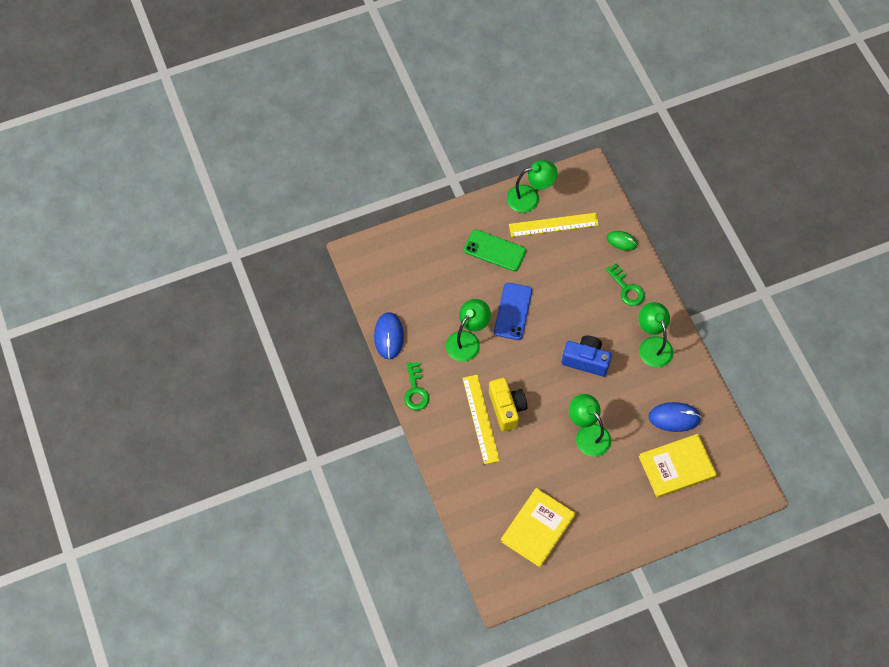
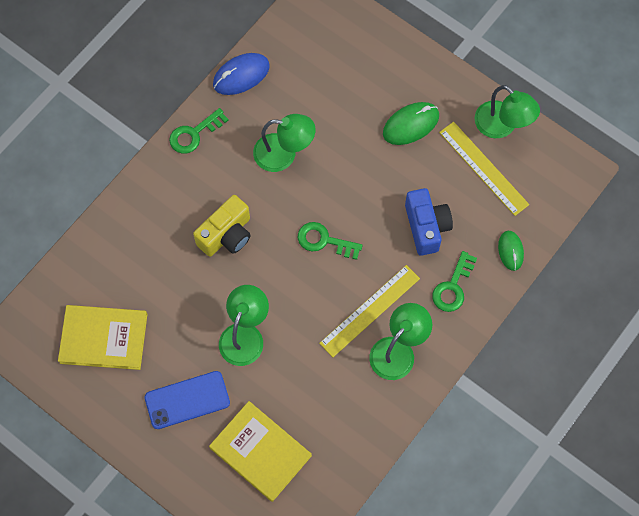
camera: 60 degrees right, 5 degrees up
yellow ruler [462,375,500,464] -> yellow ruler moved to [319,265,420,357]
green phone [464,229,526,271] -> green mouse [383,102,439,145]
blue phone [494,283,532,340] -> blue phone moved to [144,371,230,429]
blue camera [562,335,612,377] -> blue camera moved to [405,188,453,256]
blue mouse [648,402,701,432] -> none
none -> green key [298,222,363,260]

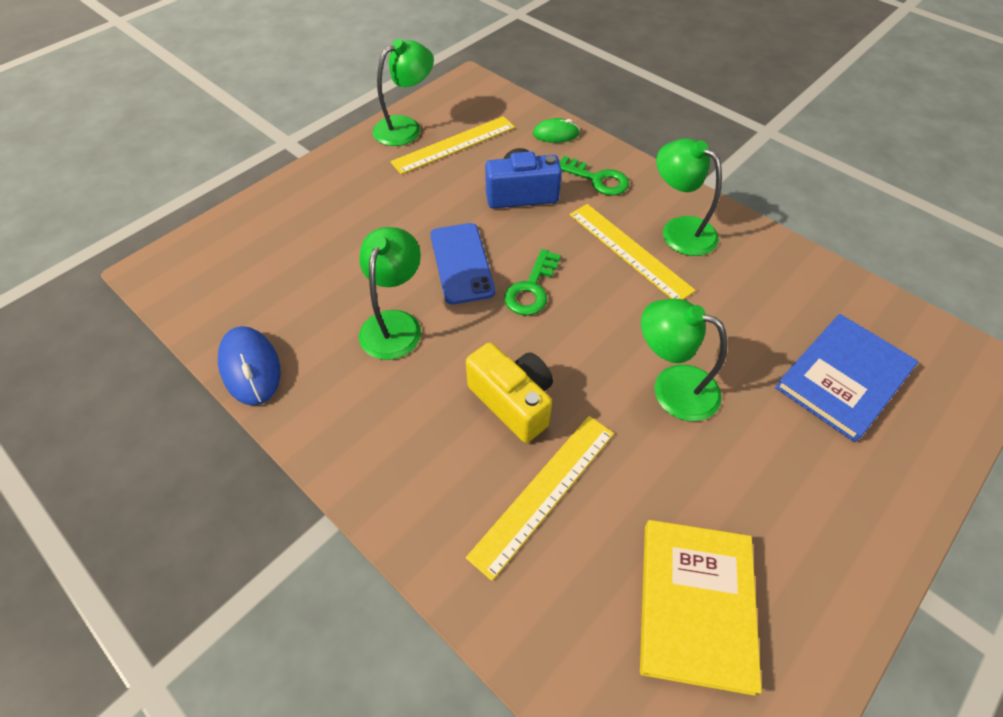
camera: 85 degrees left, 15 degrees down
blue phone [144,371,230,429] -> blue phone moved to [430,223,495,304]
green key [169,108,228,154] -> none
yellow book [209,401,312,502] -> blue book [775,314,918,442]
green mouse [383,102,439,145] -> none
none -> yellow ruler [466,416,614,581]

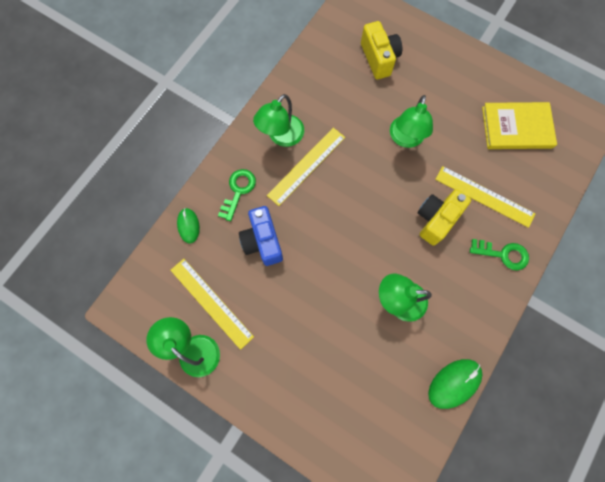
camera: 100 degrees left, 20 degrees up
blue mouse [218,326,281,406] -> green mouse [428,359,482,409]
blue phone [430,223,495,304] -> none
green key [504,249,561,316] -> green key moved to [470,239,529,270]
blue book [775,314,918,442] -> yellow camera [361,21,402,79]

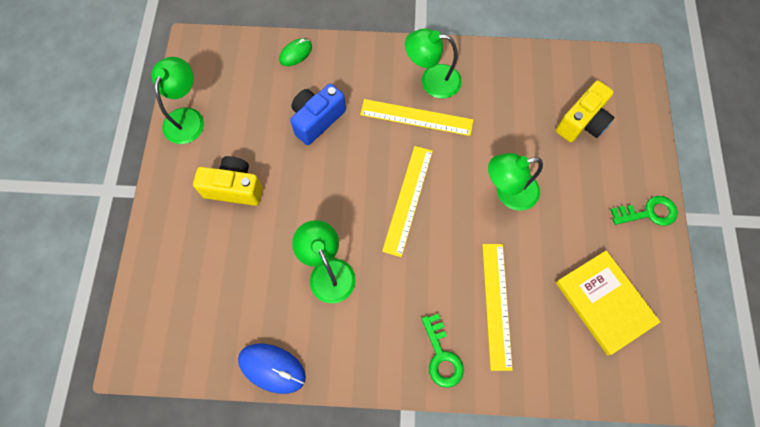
camera: 60 degrees right, 5 degrees down
yellow ruler [170,259,254,350] -> yellow ruler moved to [382,146,433,257]
green key [218,169,256,221] -> green key moved to [610,196,678,226]
yellow camera [418,189,471,246] -> yellow camera moved to [193,156,263,206]
green mouse [428,359,482,409] -> blue mouse [238,344,306,394]

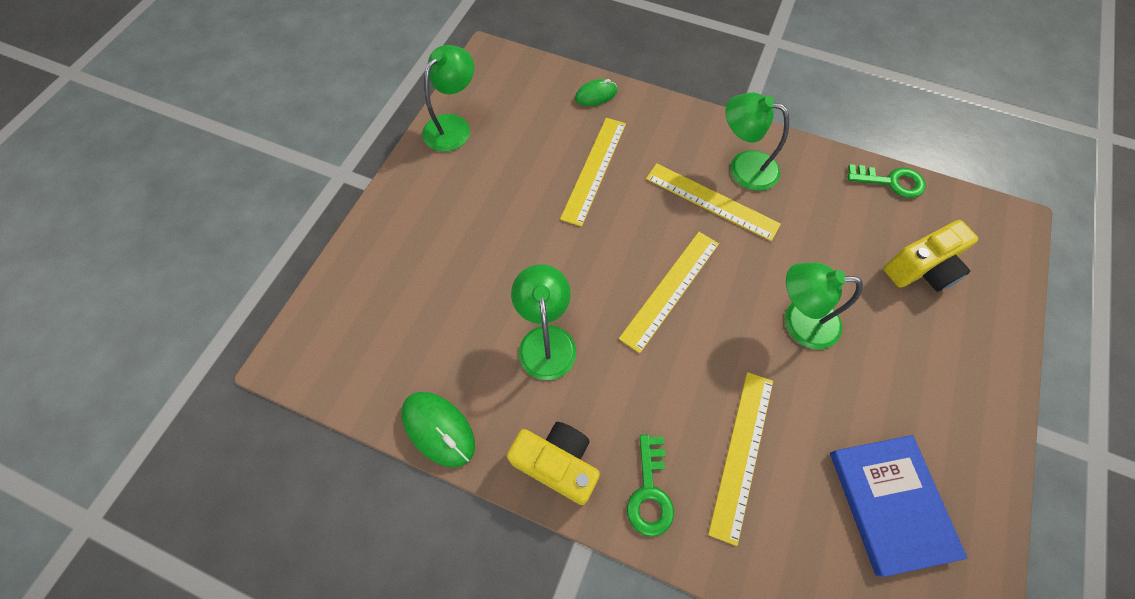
camera: 20 degrees right, 5 degrees down
yellow camera [193,156,263,206] -> yellow camera moved to [507,422,600,505]
blue mouse [238,344,306,394] -> green mouse [401,392,475,468]
blue camera [290,84,346,145] -> yellow ruler [560,118,626,227]
yellow book [556,250,660,355] -> blue book [830,435,967,577]
green key [610,196,678,226] -> green key moved to [847,164,926,198]

